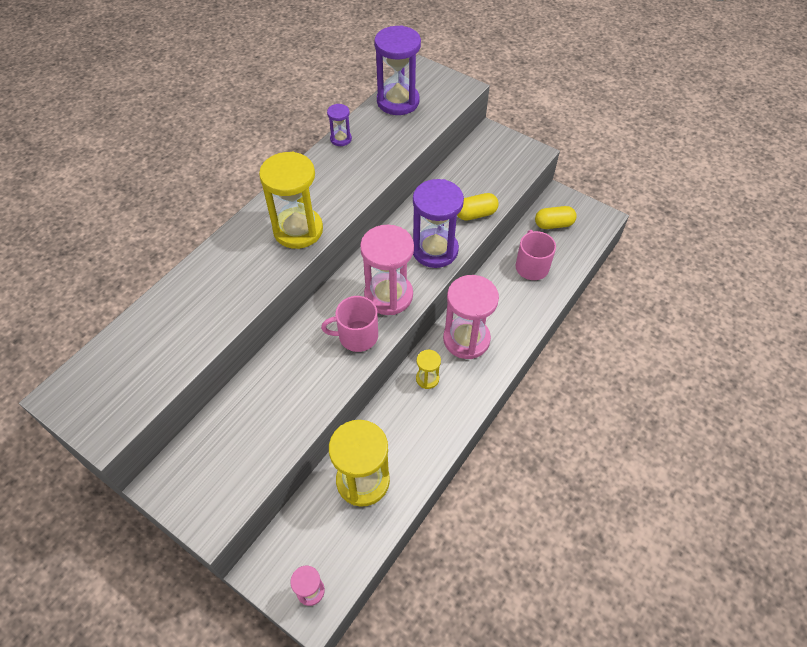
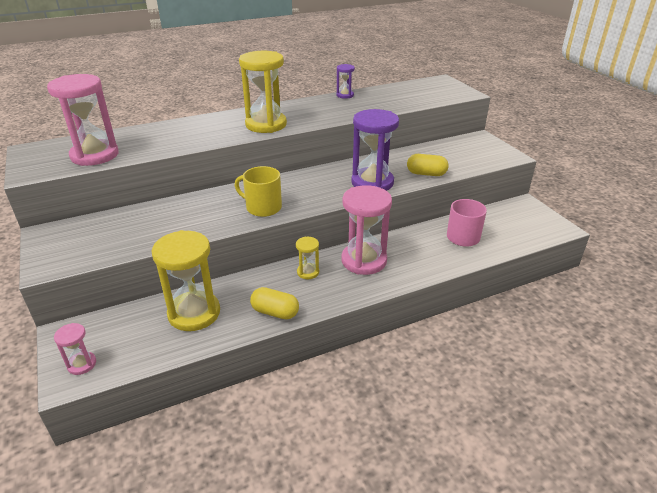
camera: 30 degrees right, 20 degrees down
pink mug [321,296,378,352] -> yellow mug [235,166,282,217]
pink hourglass [360,225,414,315] -> pink hourglass moved to [47,74,119,166]
purple hourglass [374,25,421,115] -> none
yellow capsule [535,206,577,229] -> yellow capsule moved to [250,287,299,319]

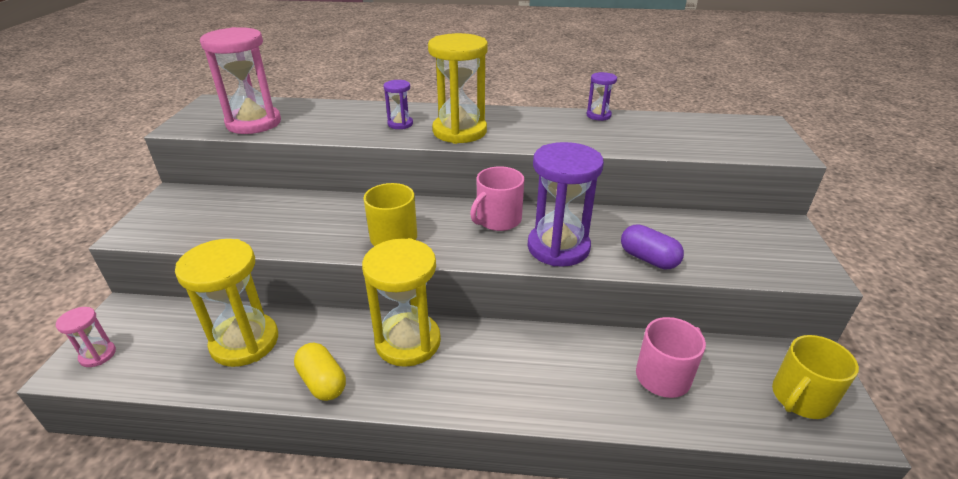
camera: 30 degrees right, 0 degrees up
yellow hourglass [296,237,319,279] -> yellow hourglass [362,238,441,367], size x2.09
pink hourglass [341,185,392,275] -> none
yellow capsule [407,154,448,176] -> purple capsule [621,224,684,269]
none -> purple hourglass [384,80,413,129]
none -> pink mug [470,166,525,231]
none -> yellow mug [772,335,859,419]

